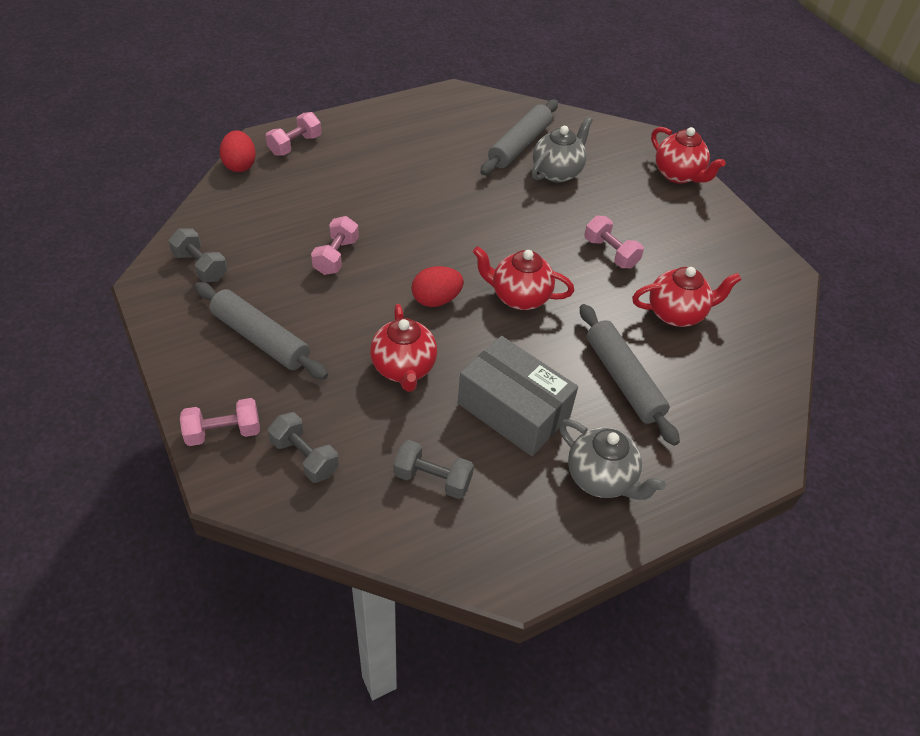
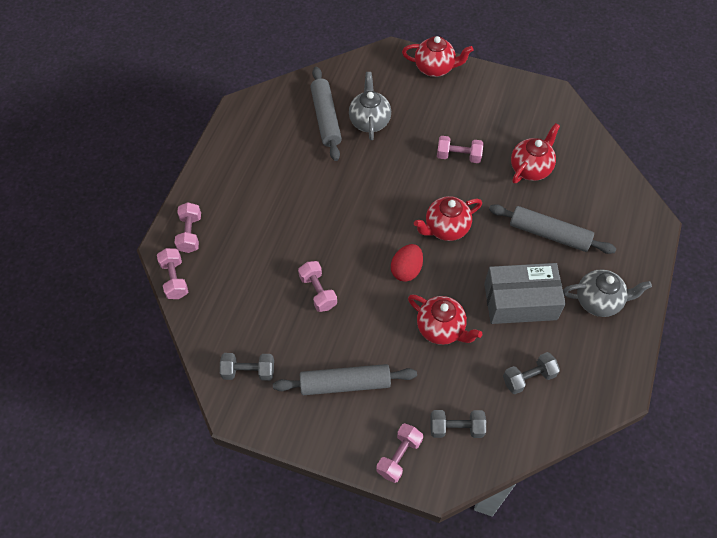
camera: 40 degrees left, 10 degrees up
red egg [220,130,256,172] -> pink dumbbell [157,248,188,299]

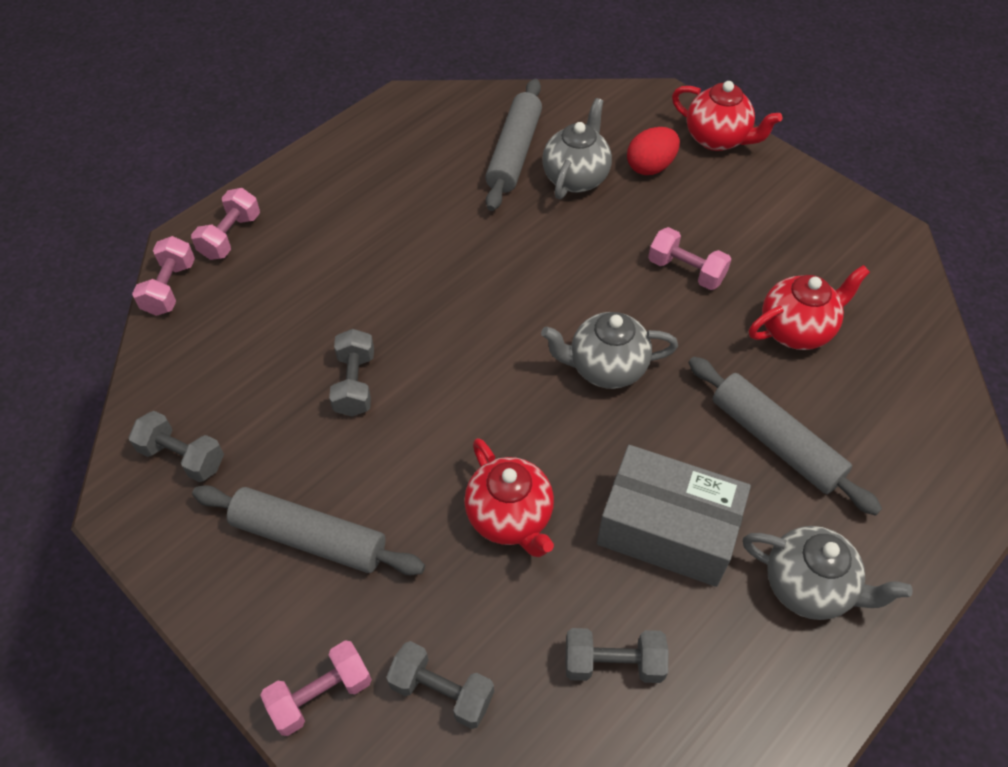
camera: 25 degrees right, 5 degrees down
pink dumbbell [298,261,337,312] -> grey dumbbell [329,329,374,417]
red egg [391,244,423,282] -> red egg moved to [627,127,680,175]
red teapot [414,196,482,241] -> grey teapot [541,312,678,389]

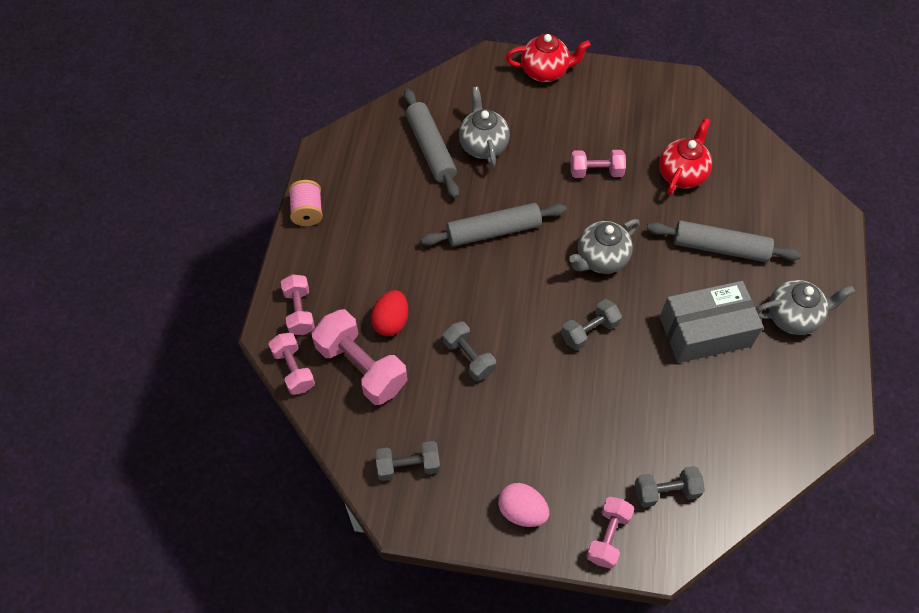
camera: 35 degrees left, 5 degrees up
grey rolling pin [192,485,425,575] -> grey rolling pin moved to [420,203,567,247]
red teapot [464,438,554,557] -> none
grey dumbbell [566,628,668,683] -> grey dumbbell moved to [561,299,622,351]
red egg [627,127,680,175] -> red egg moved to [371,290,408,336]
none -> pink spool [289,180,323,226]
none -> pink dumbbell [312,309,407,405]
none -> pink egg [498,483,549,527]

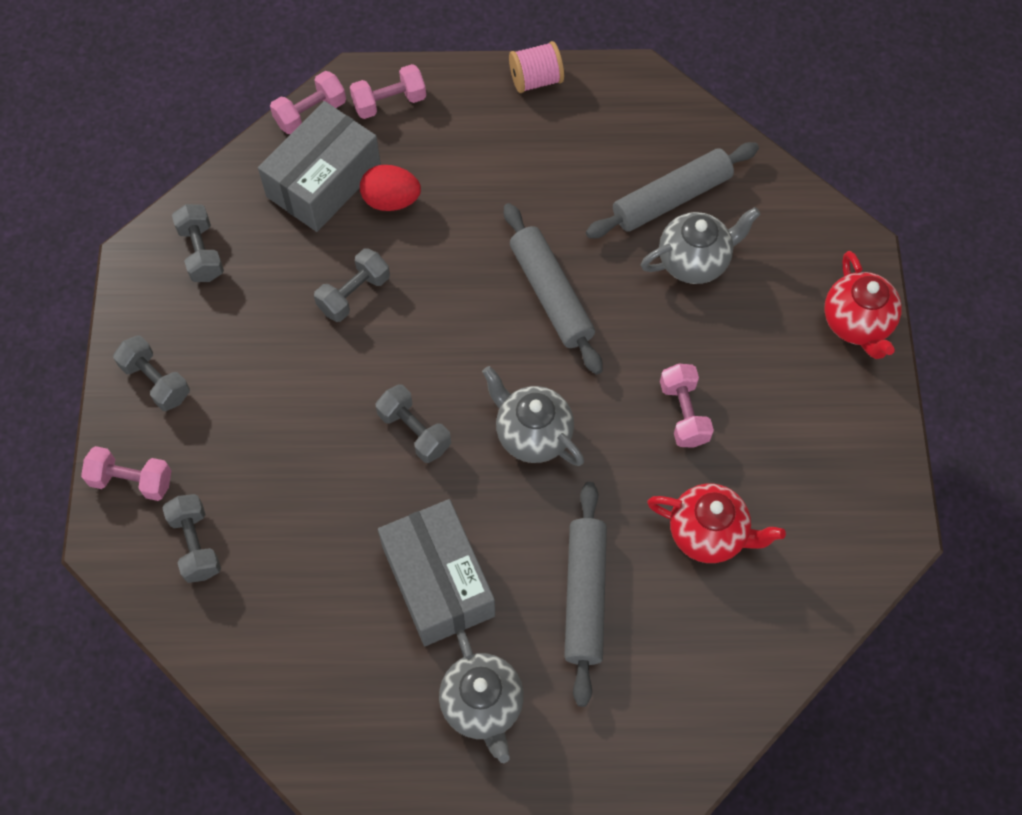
camera: 80 degrees right, 5 degrees up
pink dumbbell [312,309,407,405] -> grey box [258,101,381,232]
pink egg [498,483,549,527] -> grey dumbbell [113,335,190,411]

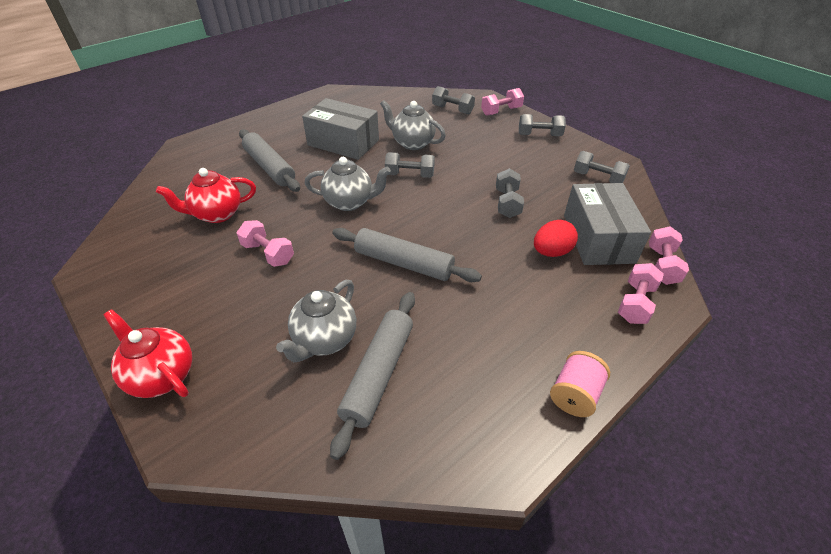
camera: 140 degrees right, 20 degrees down
grey teapot [439,630,524,763] -> grey teapot moved to [380,100,446,150]

